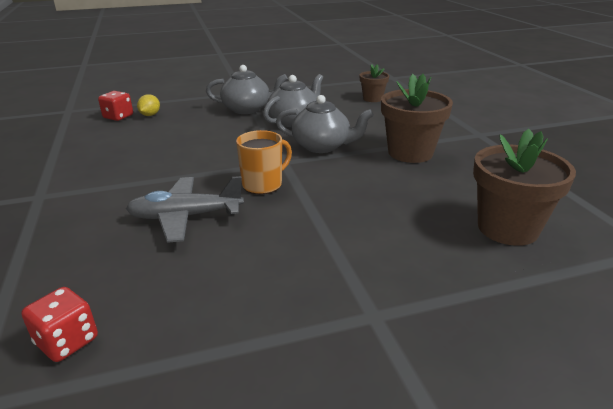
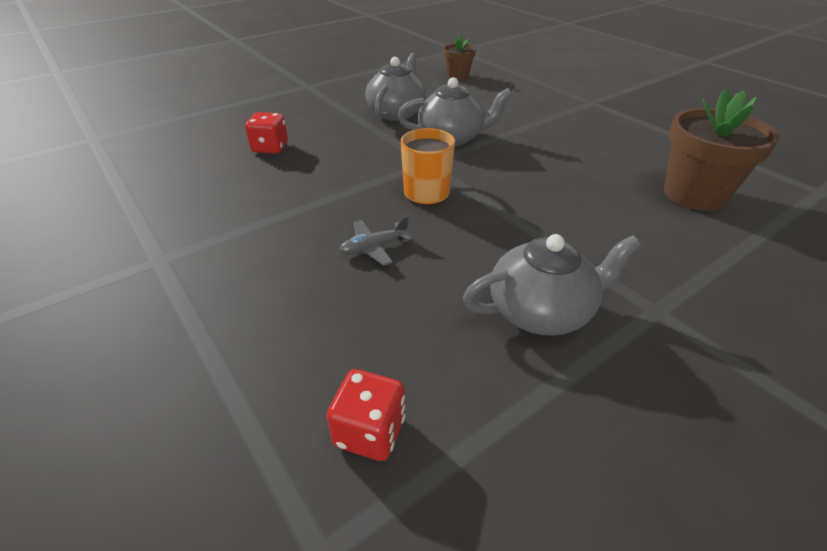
camera: 20 degrees left, 10 degrees up
red dice [98,91,133,121] -> red dice moved to [245,112,288,154]
grey plane [126,176,244,243] -> grey plane [339,215,412,266], size x0.54
yellow lemon [137,94,160,116] -> none
grey teapot [206,65,288,114] -> grey teapot moved to [463,234,641,336]
brown flower pot [381,74,453,163] -> none

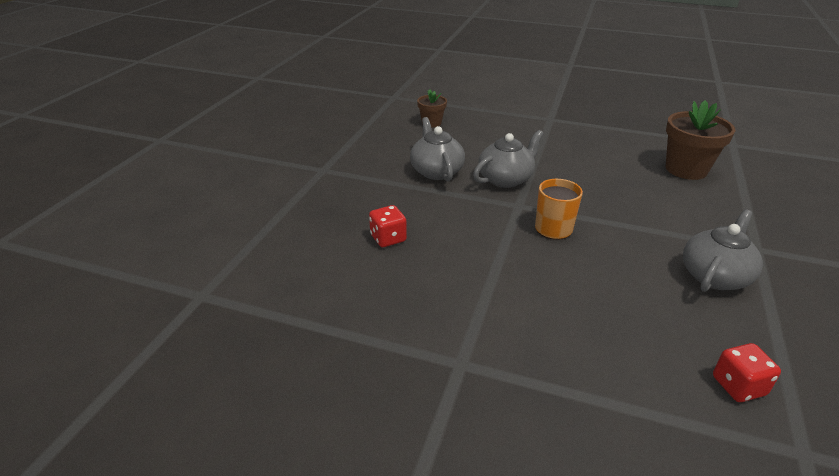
camera: 35 degrees left, 5 degrees down
grey plane [339,215,412,266] -> none

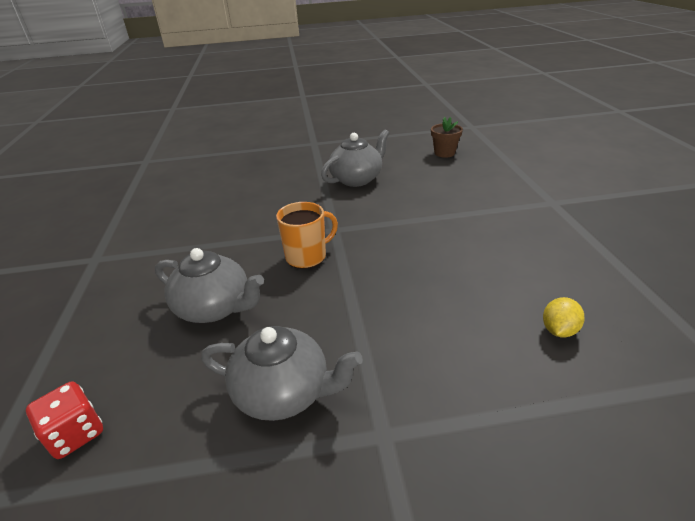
camera: 65 degrees right, 0 degrees up
red dice [369,205,407,247] -> none
grey teapot [473,130,544,188] -> grey teapot moved to [155,248,264,323]
brown flower pot [666,100,735,180] -> yellow lemon [543,297,585,338]

